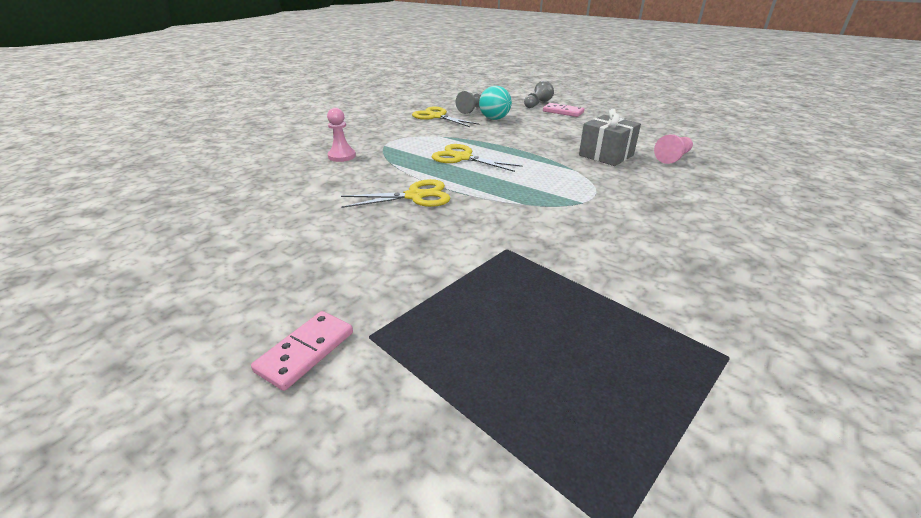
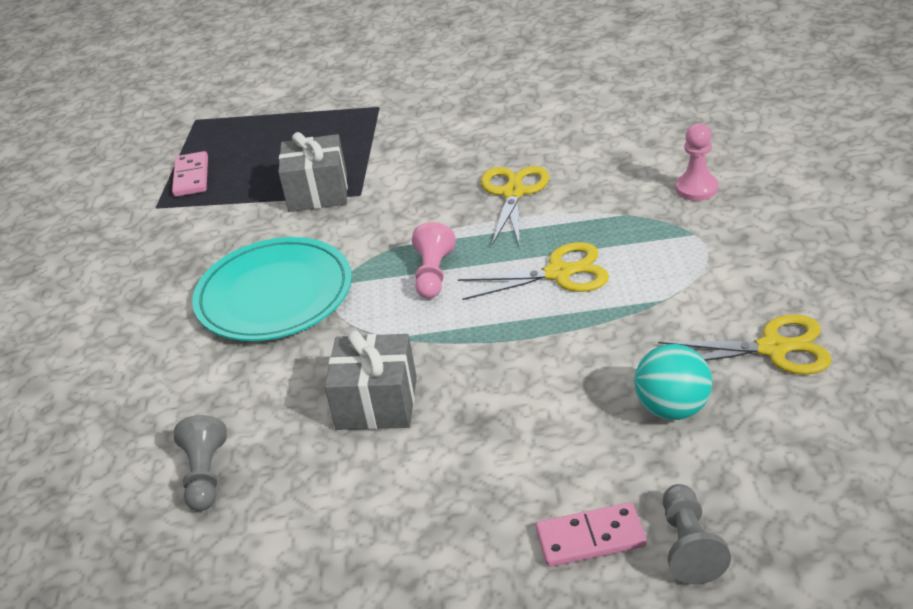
camera: 145 degrees right, 5 degrees up
pink domino [251,311,353,391] -> pink domino moved to [172,151,208,197]
yellow scissors [341,179,451,208] -> yellow scissors turned 150 degrees clockwise [481,166,549,247]
grey pawn [455,91,481,114] -> grey pawn moved to [174,415,227,511]
pink pawn [654,134,693,164] -> pink pawn moved to [412,222,456,299]
none -> turquoise plate [192,237,352,341]
none -> grey gift [278,132,348,212]

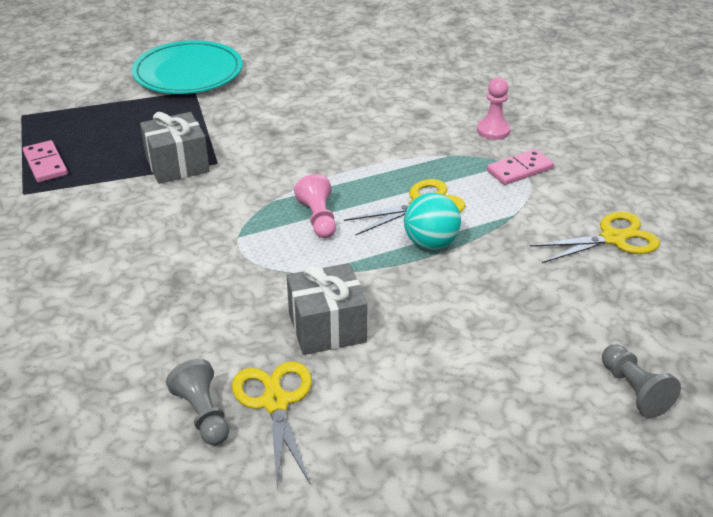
camera: 25 degrees left, 0 degrees up
turquoise plate [192,237,352,341] -> turquoise plate moved to [132,40,243,94]
yellow scissors [481,166,549,247] -> yellow scissors moved to [232,361,312,487]
pink domino [536,502,647,567] -> pink domino moved to [487,149,554,185]
turquoise ball [634,344,712,420] -> turquoise ball moved to [404,193,461,250]

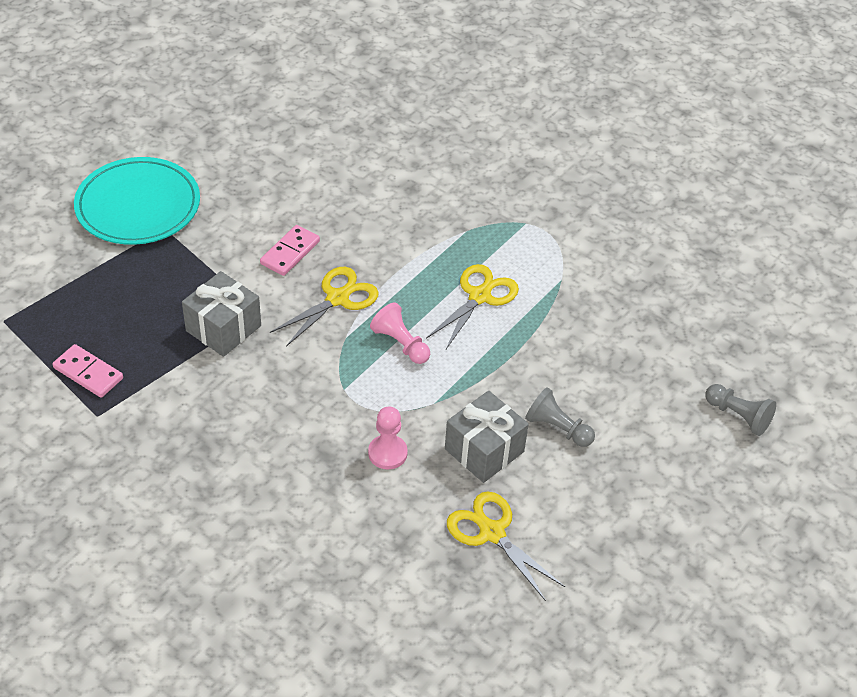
camera: 30 degrees left, 10 degrees up
grey pawn [166,359,229,445] -> grey pawn moved to [525,387,595,447]
turquoise ball [404,193,461,250] -> none
pink pawn [477,77,511,140] -> pink pawn moved to [368,406,408,470]
pink domino [487,149,554,185] -> pink domino moved to [260,225,320,276]
yellow scissors [530,212,660,263] -> yellow scissors moved to [270,267,379,347]

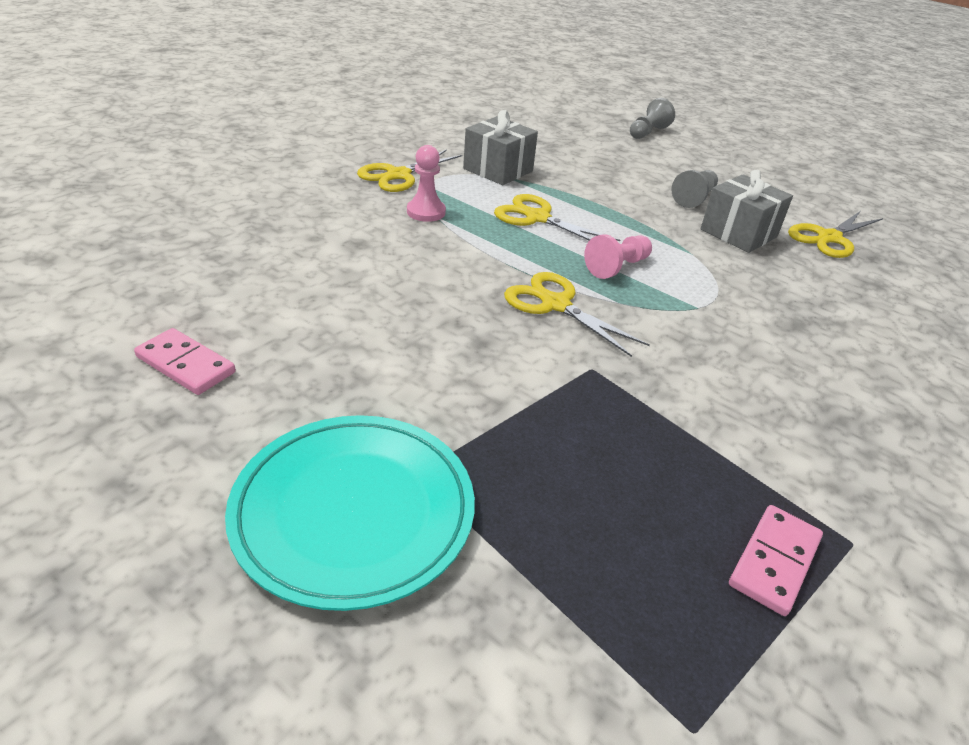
camera: 90 degrees left, 10 degrees down
grey gift [182,271,261,357] -> grey gift moved to [463,110,538,185]
pink domino [260,225,320,276] -> pink domino moved to [134,328,236,395]
pink pawn [368,406,408,470] -> pink pawn moved to [407,145,446,222]
none -> yellow scissors [357,149,462,192]

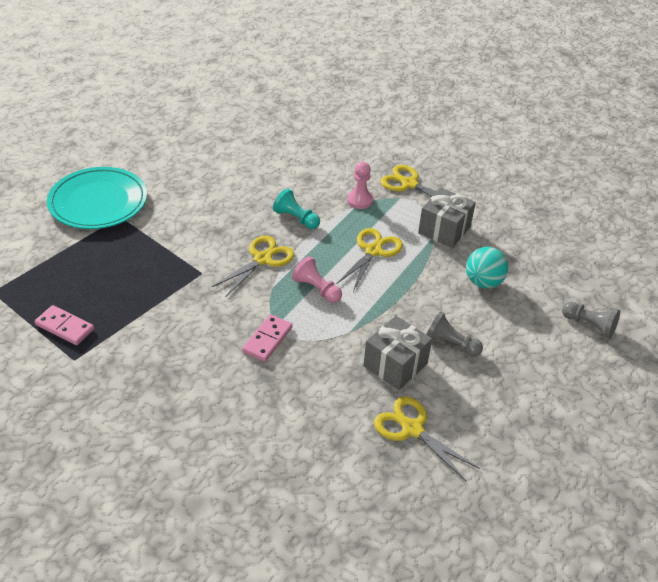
camera: 85 degrees right, 5 degrees up
pink domino [134,328,236,395] -> pink domino moved to [242,314,292,362]
none -> turquoise pawn [273,188,320,229]
none -> turquoise ball [466,247,508,288]

